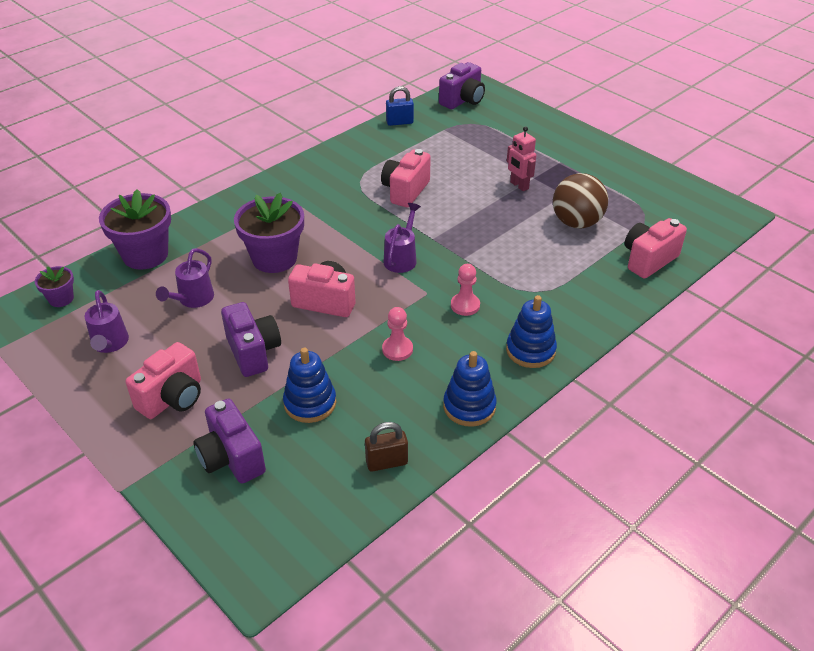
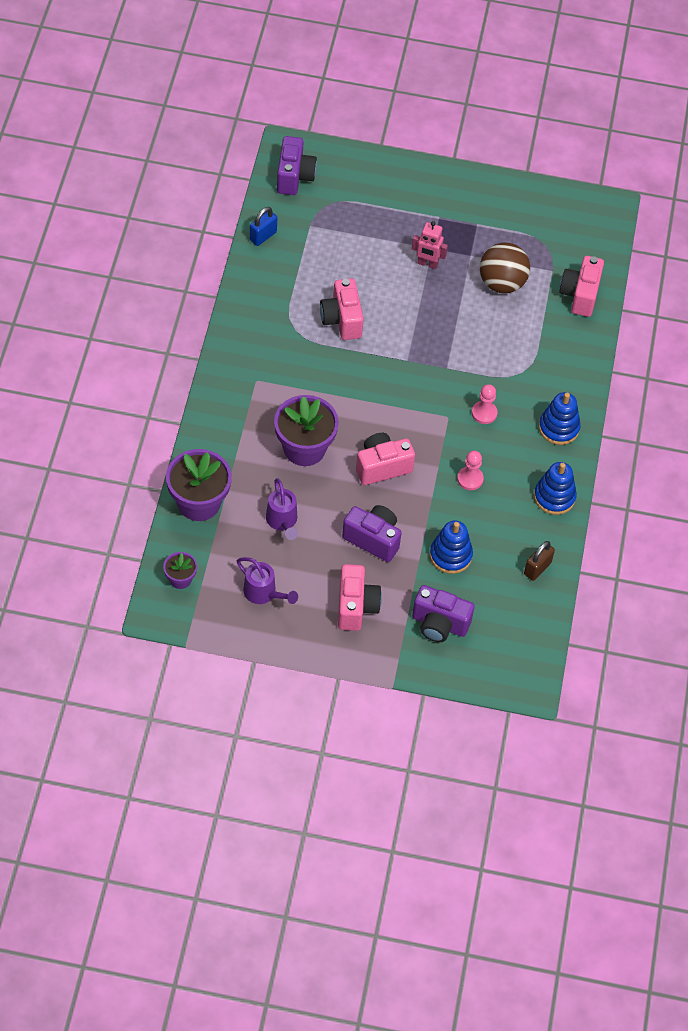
camera: 40 degrees left, 15 degrees up
purple watering can [384,203,421,273] -> none

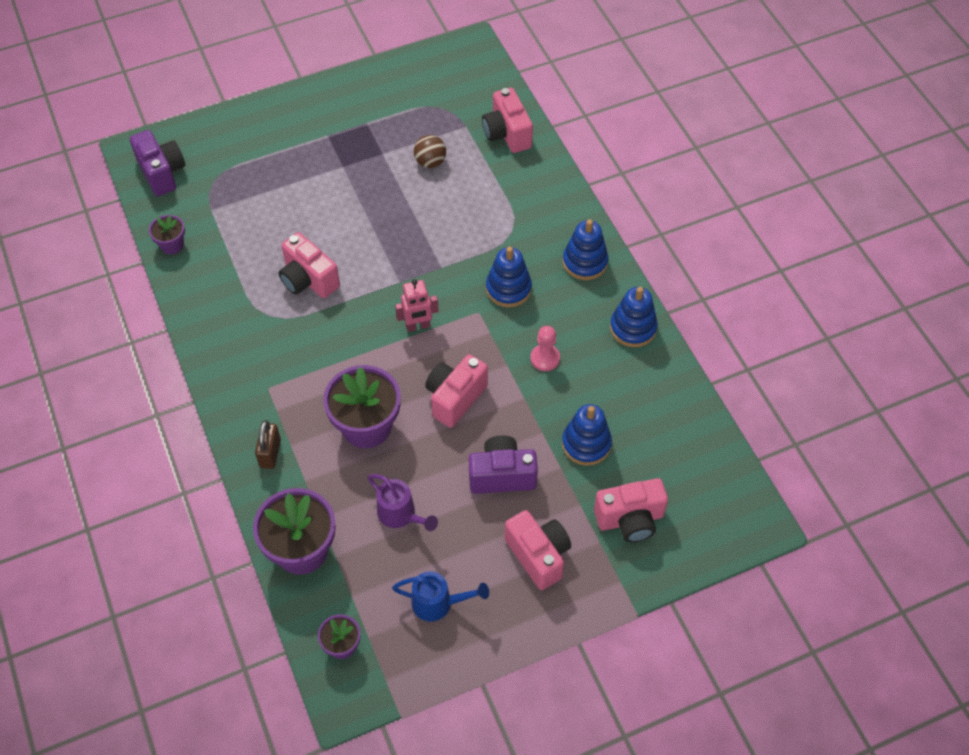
camera: 30 degrees left, 0 degrees up
purple watering can [237,557,298,604] -> blue watering can [392,571,489,621]
blue padlock [250,207,277,246] -> purple flower pot [149,215,185,254]
pink robot [412,221,448,269] -> pink robot moved to [395,279,439,332]
purple camera [412,585,475,642] -> pink camera [594,478,668,542]
pink pawn [472,384,498,424] -> blue stacking toy [486,247,532,307]
brown ball [480,243,530,293] -> brown ball [414,135,446,168], size x0.60
brown padlock [524,541,555,581] -> brown padlock moved to [255,420,281,469]

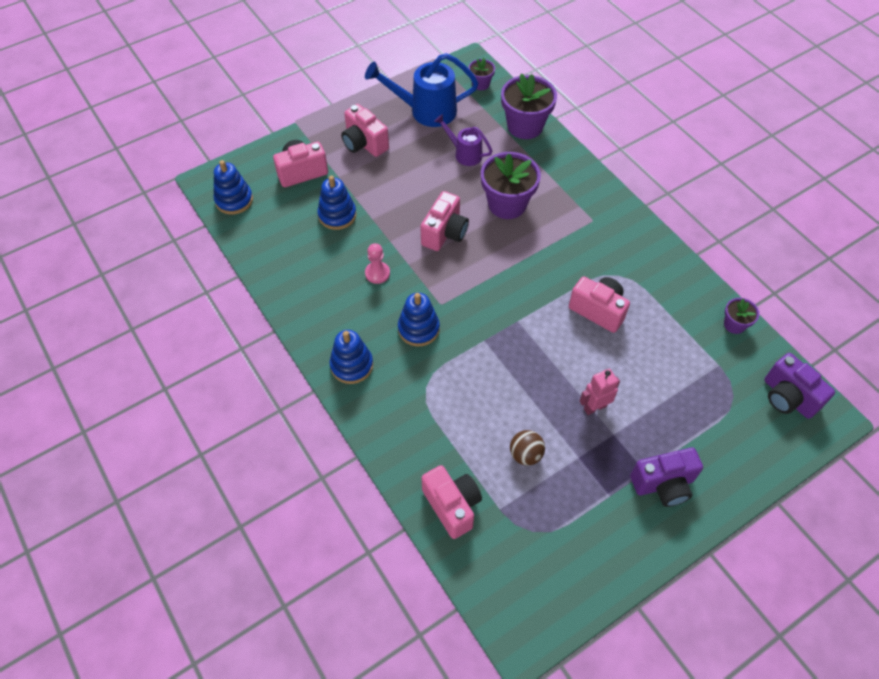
camera: 170 degrees right, 0 degrees up
brown padlock [255,420,281,469] -> none
blue watering can [392,571,489,621] -> blue watering can [365,53,478,127], size x1.72
pink robot [395,279,439,332] -> pink robot moved to [580,369,620,415]
purple camera [469,436,538,494] -> purple camera moved to [630,447,703,507]
blue stacking toy [610,287,658,347] -> blue stacking toy moved to [214,160,253,215]

